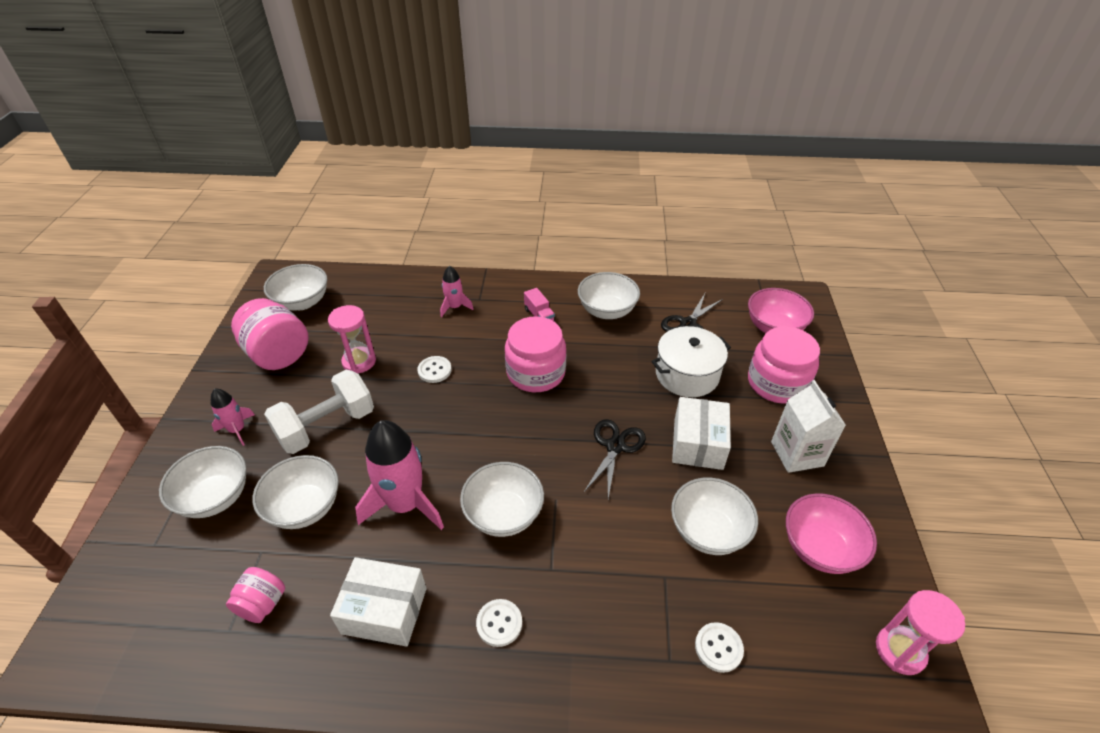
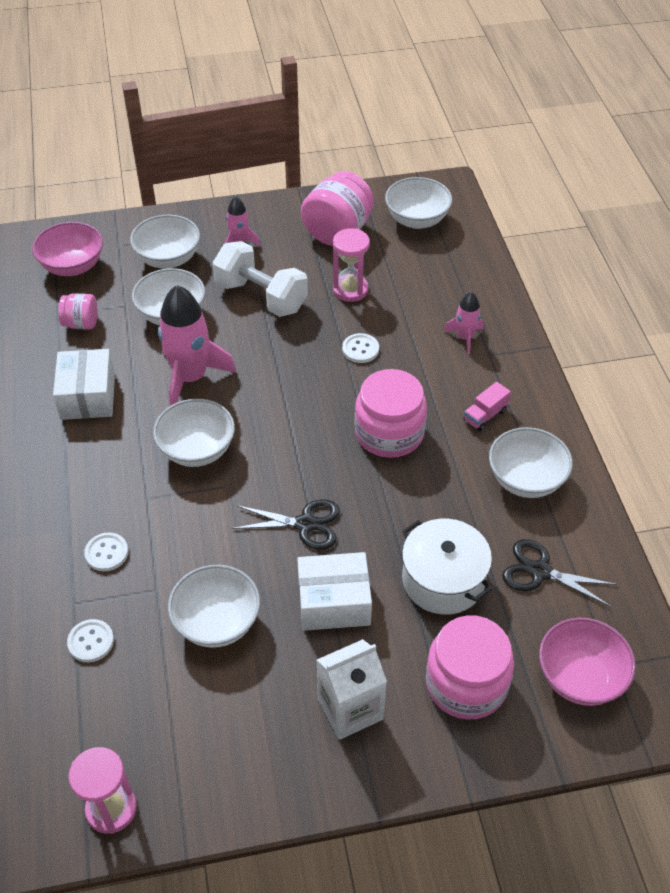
camera: 75 degrees right, 5 degrees up
white button [476,599,522,647] -> white button moved to [84,533,128,571]
pink bowl [786,493,877,574] -> pink bowl moved to [32,222,103,276]

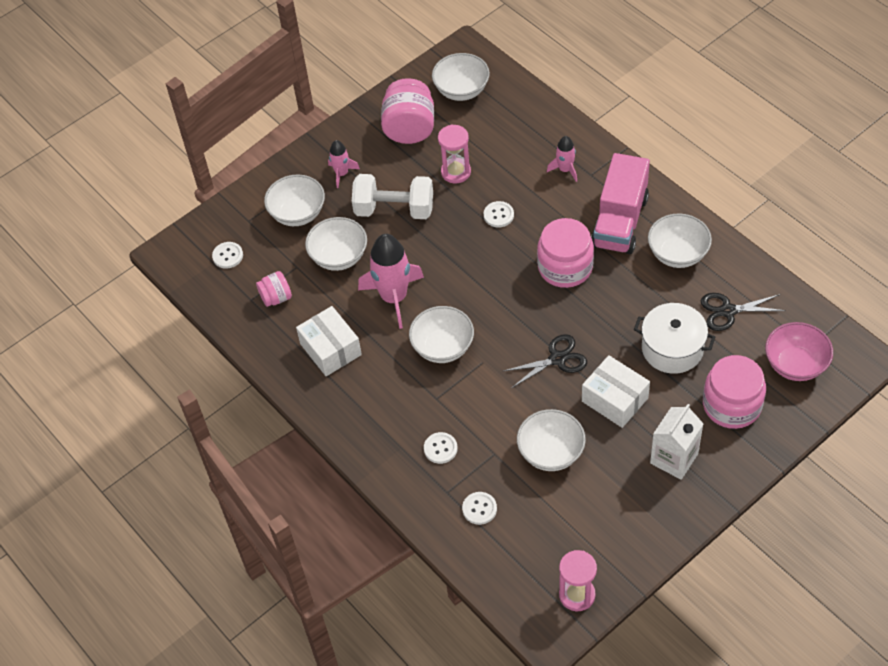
camera: 25 degrees left, 5 degrees up
pink bowl [32,222,103,276] -> white button [212,242,243,269]
white box [297,552,372,631] -> white box turned 75 degrees clockwise [582,355,650,428]
pink truck [463,382,511,431] -> pink truck [591,153,650,254], size x2.42

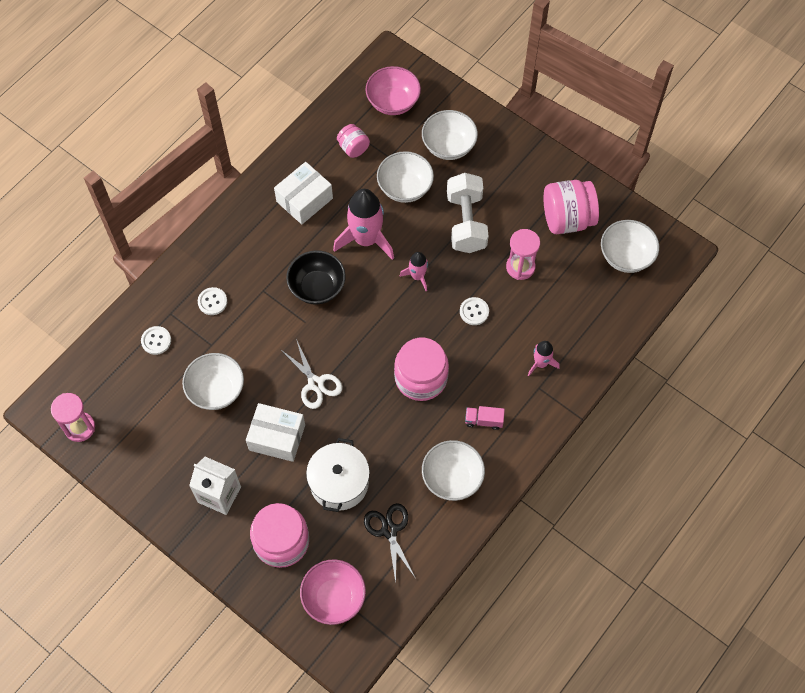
camera: 75 degrees right, 10 degrees up
white button [212,242,243,269] -> pink bowl [366,66,421,115]
pink rocket [328,140,360,188] -> pink rocket moved to [400,252,428,291]
white bowl [409,306,474,363] -> black bowl [286,250,346,305]
black scissors [503,334,587,388] -> white scissors [280,339,343,409]
white box [582,355,650,428] -> white box turned 75 degrees clockwise [246,403,305,462]
pink truck [591,153,650,254] -> pink truck [465,406,505,430], size x0.41

